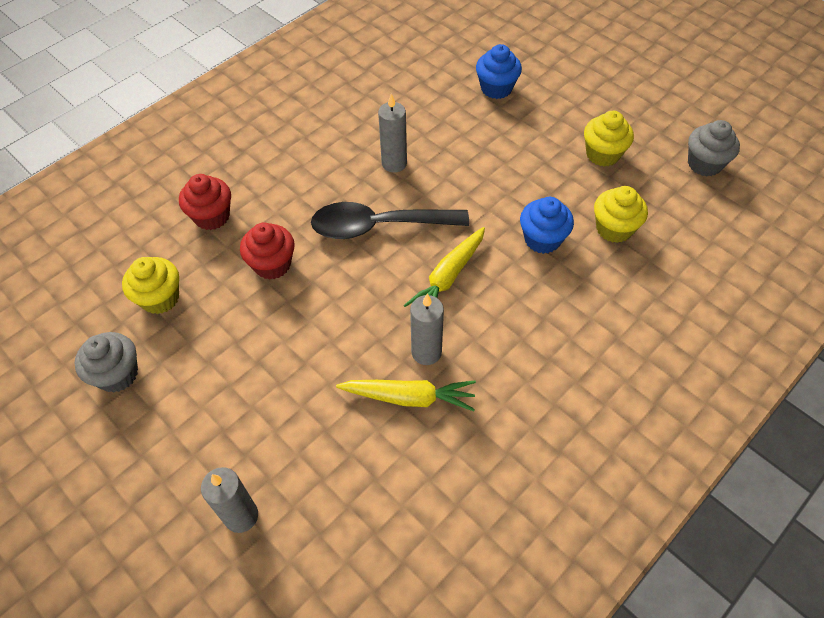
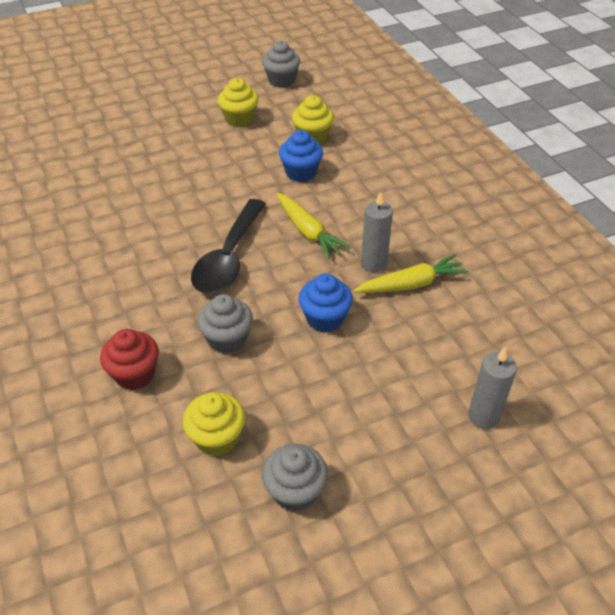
camera: 70 degrees left, 10 degrees down
red cupcake [240,222,295,280] -> grey cupcake [197,294,253,354]
yellow carrot [336,380,476,411] -> yellow carrot turned 45 degrees clockwise [353,254,468,293]
grey candle [378,94,407,173] -> none
blue cupcake [476,44,522,99] -> blue cupcake moved to [299,274,353,333]

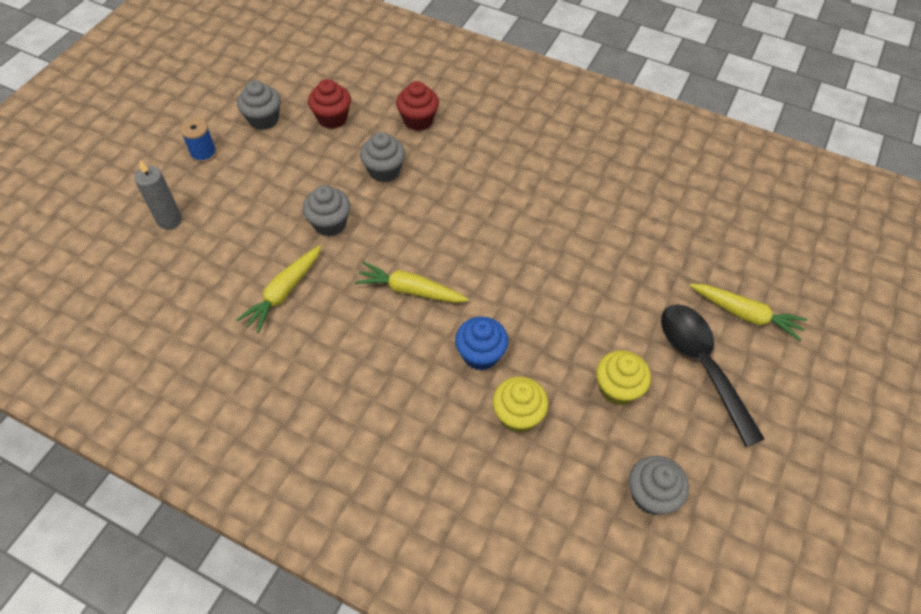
camera: 140 degrees right, 10 degrees up
yellow cupcake [183,392,245,456] -> red cupcake [308,79,351,129]
black spoon [191,199,266,294] -> black spoon moved to [661,304,765,447]
blue cupcake [299,274,353,333] -> grey cupcake [303,185,350,237]
grey candle [361,191,393,272] -> none
none -> blue spool [180,118,217,163]
none -> yellow carrot [689,284,807,341]

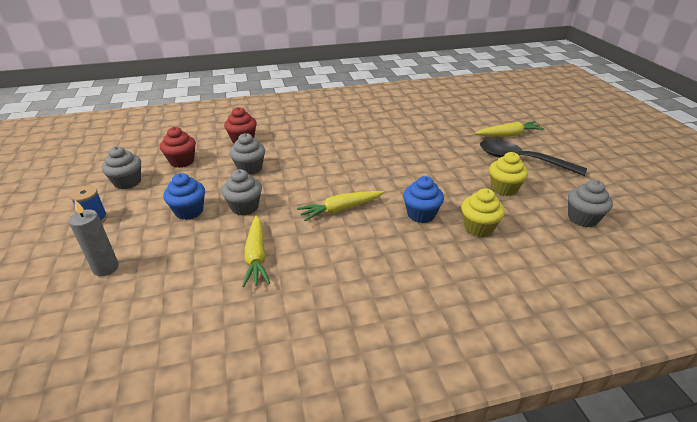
camera: 40 degrees left, 20 degrees down
none -> blue cupcake [163,173,205,220]

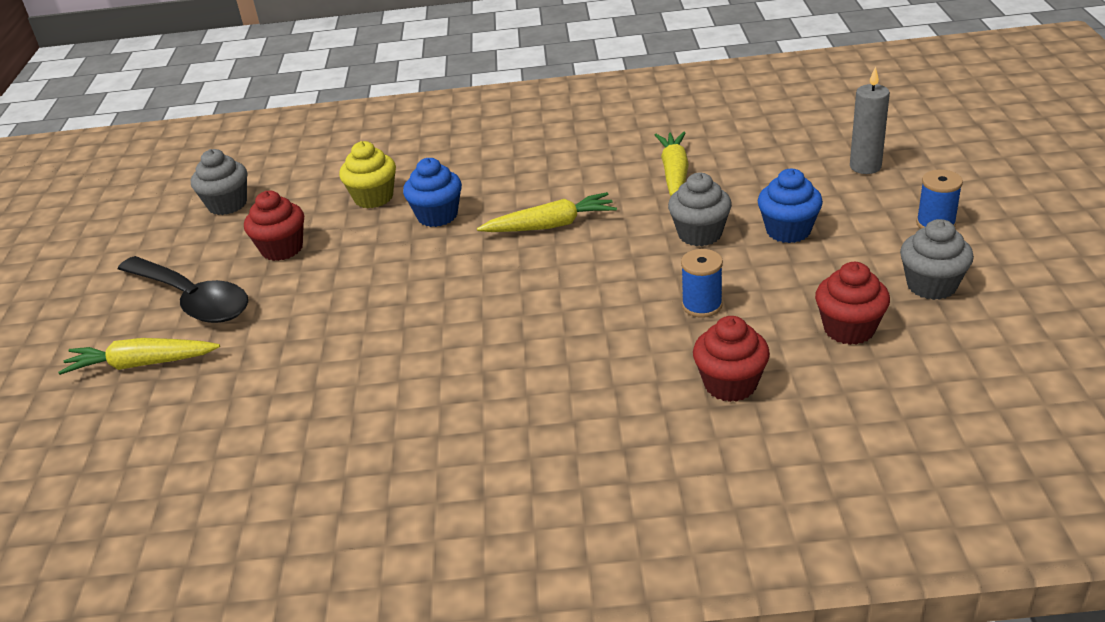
camera: 165 degrees left, 0 degrees up
grey cupcake [230,133,265,175] -> blue spool [681,249,723,318]
yellow cupcake [489,152,528,196] -> red cupcake [244,191,304,261]

